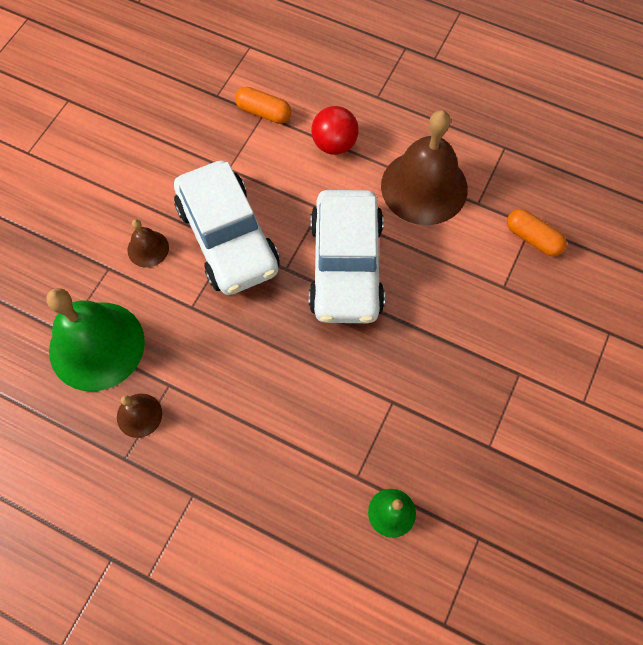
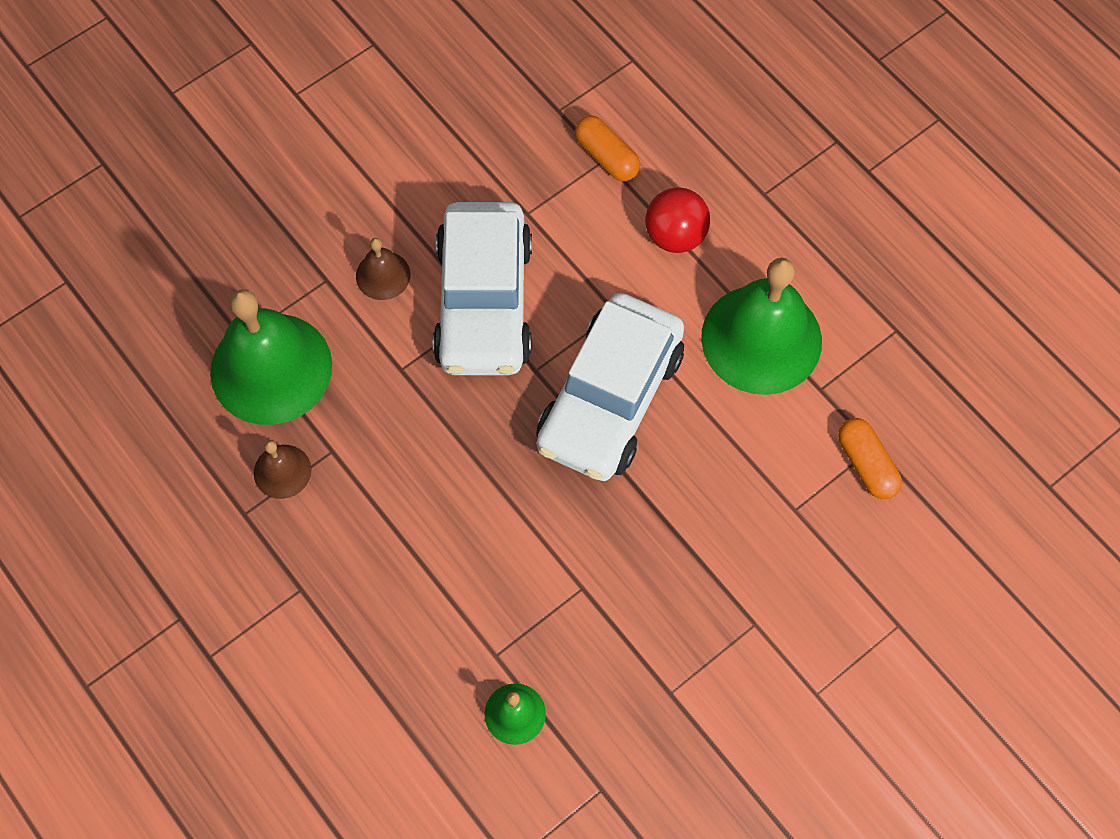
camera: 25 degrees right, 0 degrees up
brown bell [381,110,468,225] -> green bell [701,258,822,395]

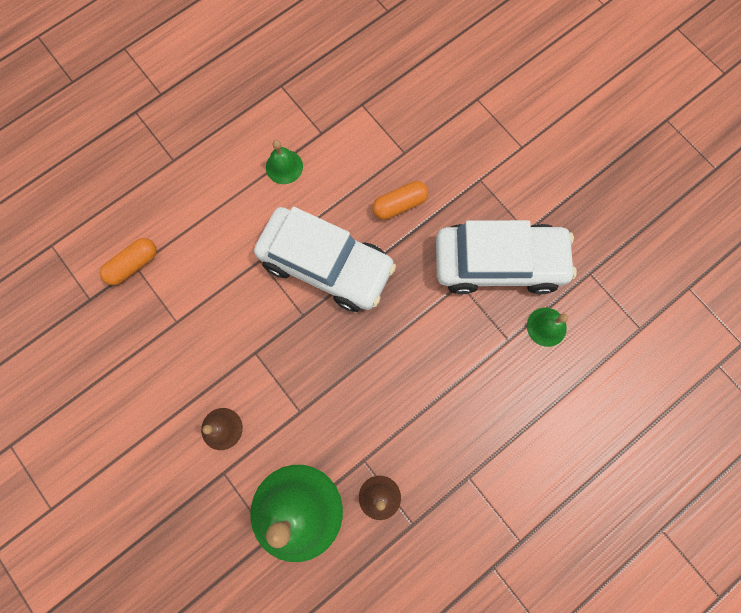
camera: 90 degrees left, 10 degrees up
white car [433,202,532,375] -> white car moved to [436,220,577,294]
red ball [645,187,710,253] -> none
green bell [701,258,822,395] -> green bell [266,140,303,184], size x0.46
orange capsule [838,418,902,499] -> orange capsule moved to [372,181,428,220]

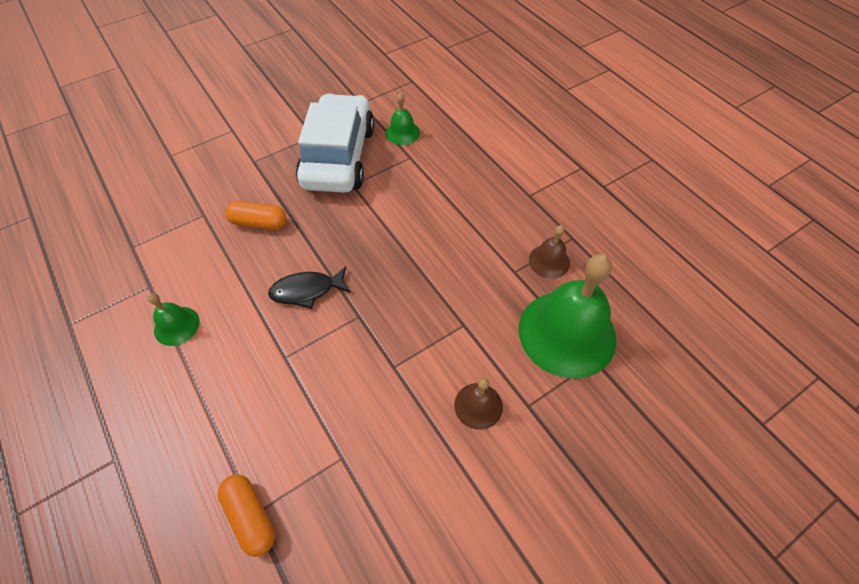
camera: 85 degrees left, 20 degrees down
white car [254,207,396,312] -> black fish [268,267,351,309]
orange capsule [372,181,428,220] -> orange capsule turned 60 degrees counterclockwise [225,201,287,230]

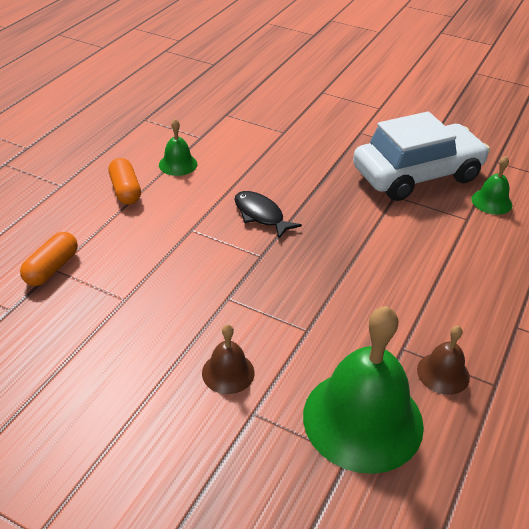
camera: 60 degrees right, 15 degrees down
orange capsule [225,201,287,230] -> orange capsule moved to [108,158,141,205]

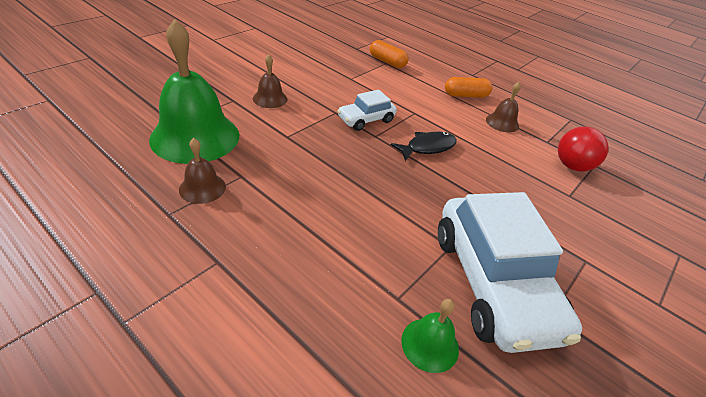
camera: 100 degrees right, 0 degrees up
green bell [159,119,197,176] -> brown bell [486,82,521,133]
none -> white car [337,90,397,131]
none -> red ball [558,127,608,172]

